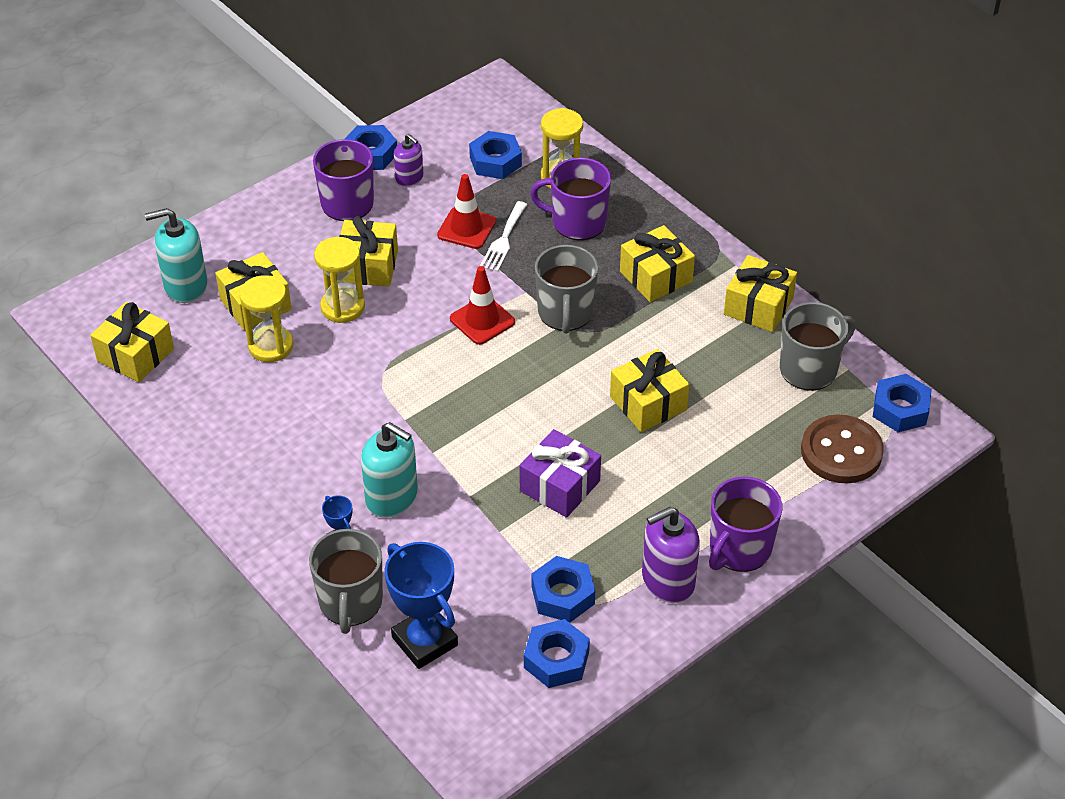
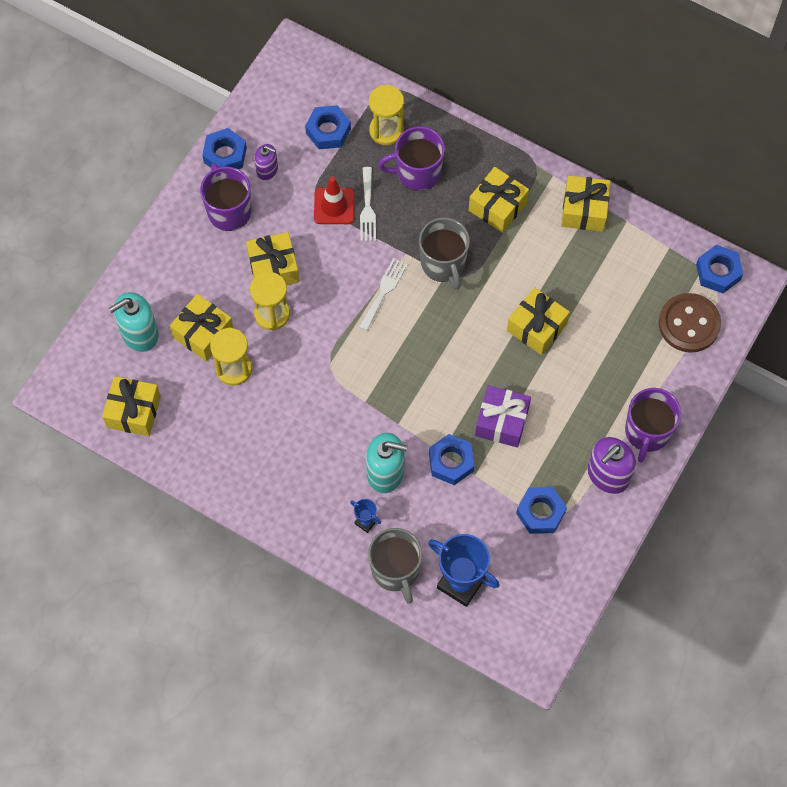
camera: 20 degrees left, 20 degrees up
red traffic cone [450,266,515,345] -> white fork [359,258,407,331]
blue nut [524,619,590,688] -> blue nut moved to [429,434,474,485]
grey mug [780,302,855,391] -> none

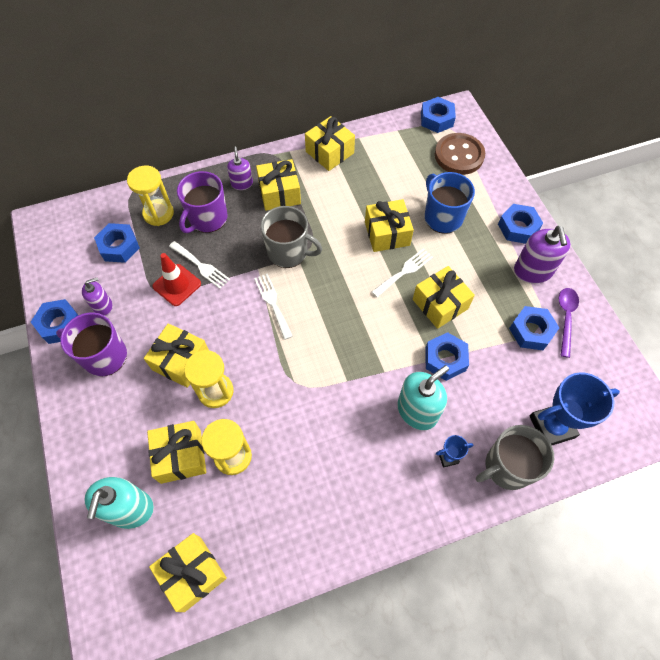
camera: 50 degrees left, 5 degrees down
grey mug [368,528,422,604] -> grey mug turned 135 degrees clockwise [476,425,554,490]
purple gift [475,385,531,448] -> yellow gift [413,266,475,329]
purple mug [625,388,681,462] -> blue nut [498,204,543,244]
none -> purple soap dispenser [227,147,253,190]
none -> white fork [372,248,433,298]
none -> blue mug [425,172,475,234]
none -> purple spoon [559,288,579,358]

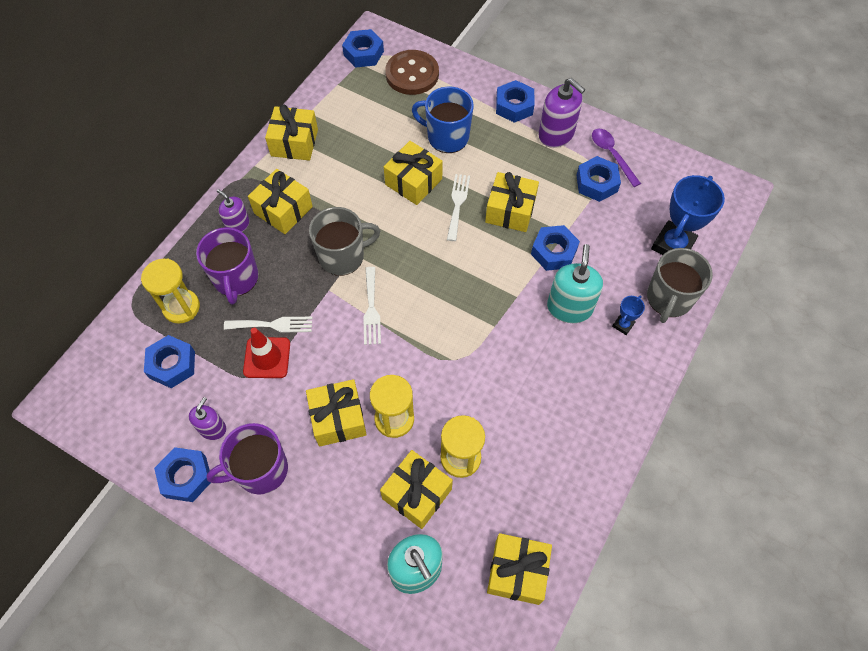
camera: 40 degrees left, 0 degrees up
white fork [254,273,293,340] -> white fork turned 120 degrees counterclockwise [363,267,381,345]

